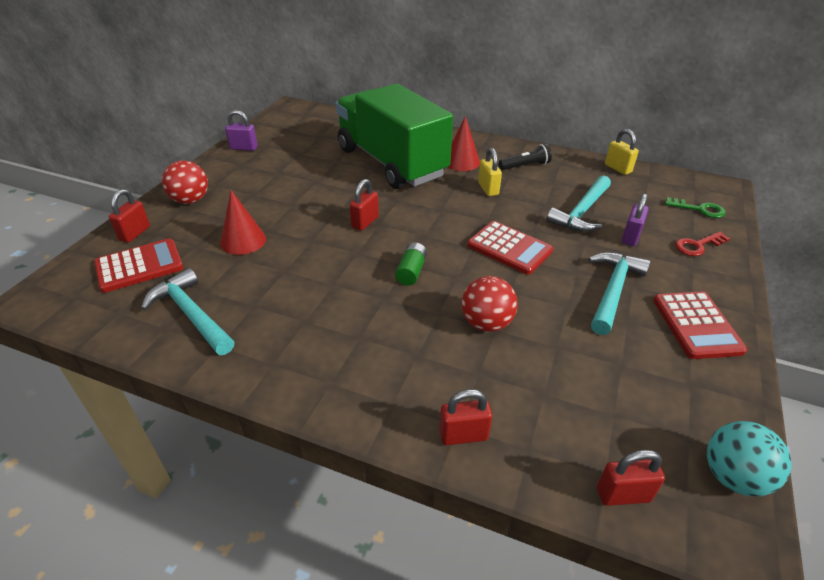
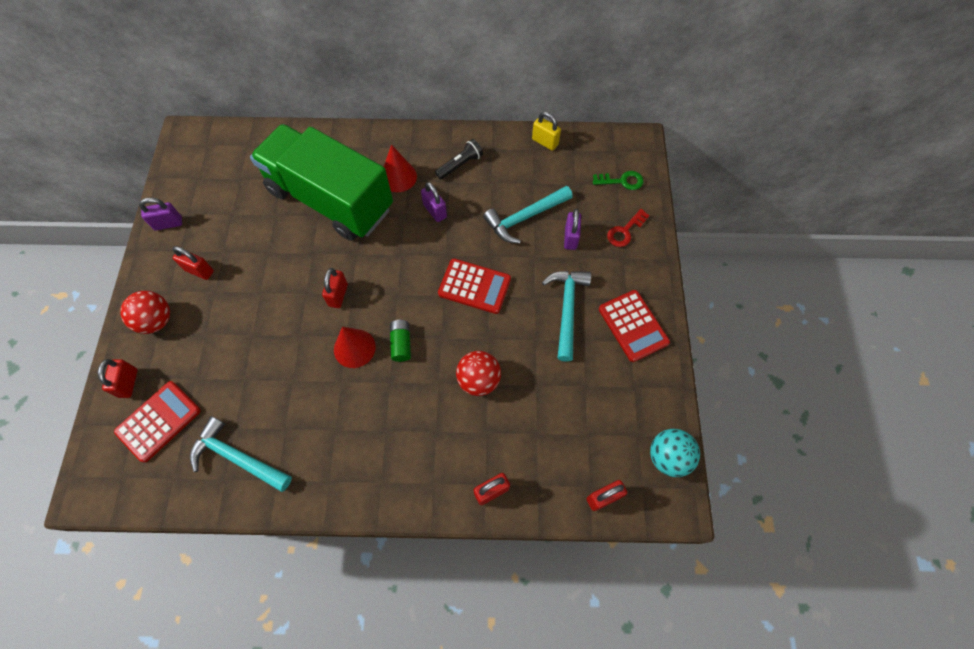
camera: 20 degrees left, 25 degrees up
red cone [220,190,266,255] -> red cone moved to [334,327,376,368]
yellow padlock [478,148,502,196] -> purple padlock [421,182,447,222]
turquoise hammer [546,175,611,232] -> turquoise hammer turned 45 degrees clockwise [483,186,573,243]
none -> red padlock [172,246,214,280]

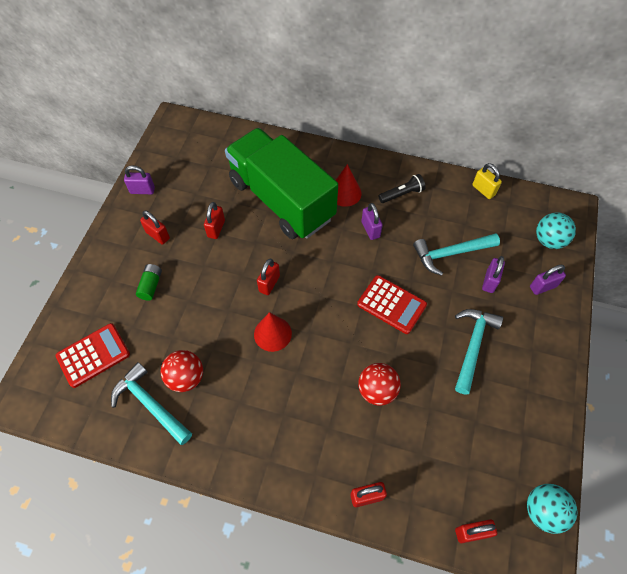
camera: 15 degrees right, 5 degrees down
red padlock [98,359,138,398] -> red padlock moved to [204,202,225,239]
red ball [120,291,170,334] -> red ball moved to [161,350,203,392]
green battery [390,320,411,362] -> green battery moved to [136,264,162,301]
green key [593,171,643,190] -> turquoise ball [536,213,576,249]
red calculator [599,290,670,362] -> none
red key [607,209,650,247] -> purple padlock [530,265,566,295]

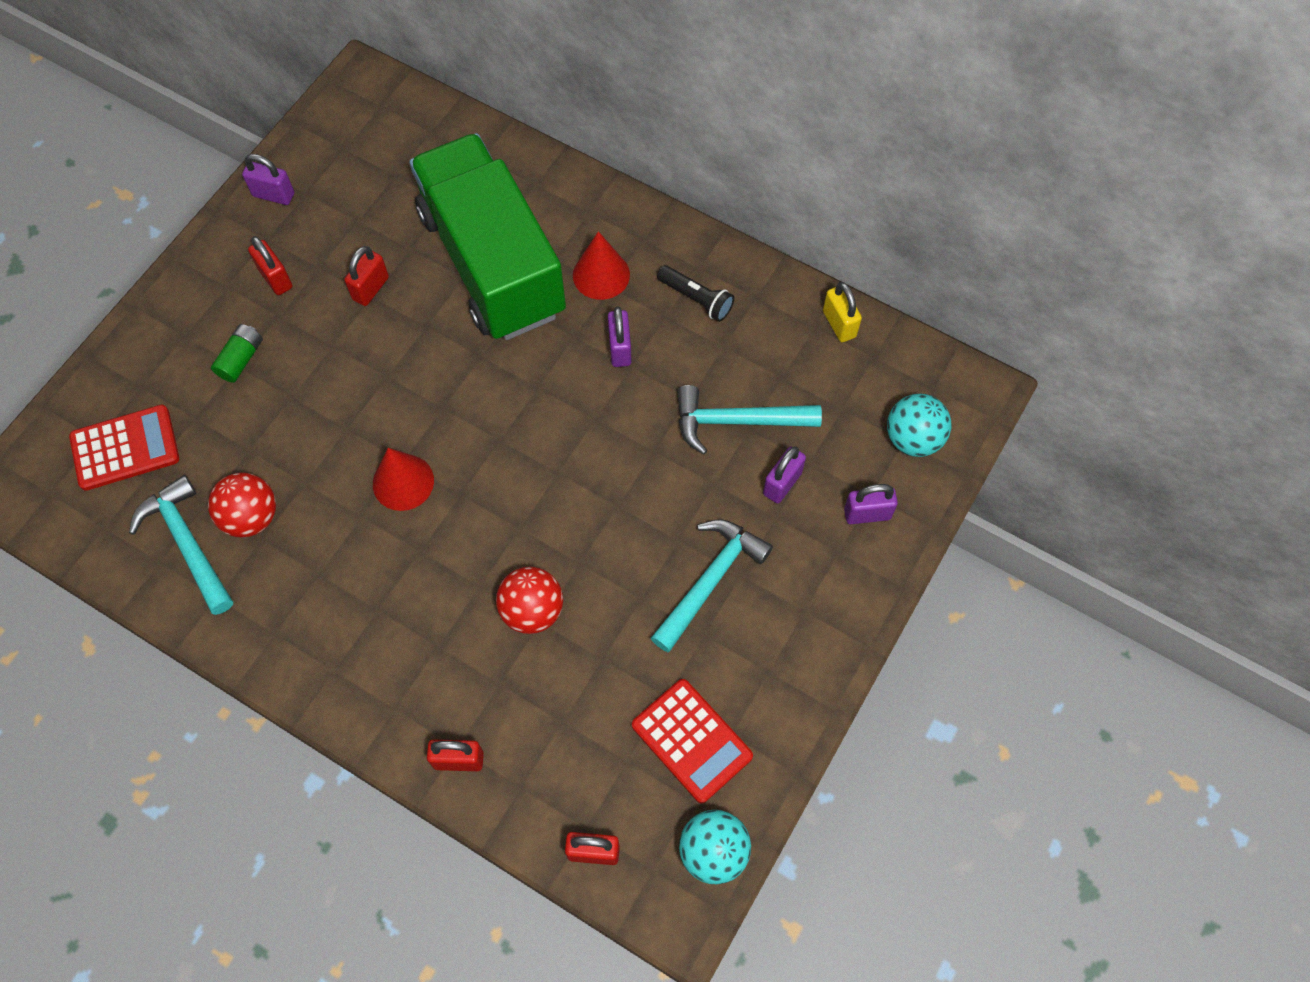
camera: 15 degrees right, 5 degrees up
red padlock [257,259,280,295] -> none
red calculator [357,275,427,334] -> red calculator moved to [632,679,753,804]
black flashlight [378,174,425,203] -> black flashlight turned 45 degrees clockwise [657,265,734,322]

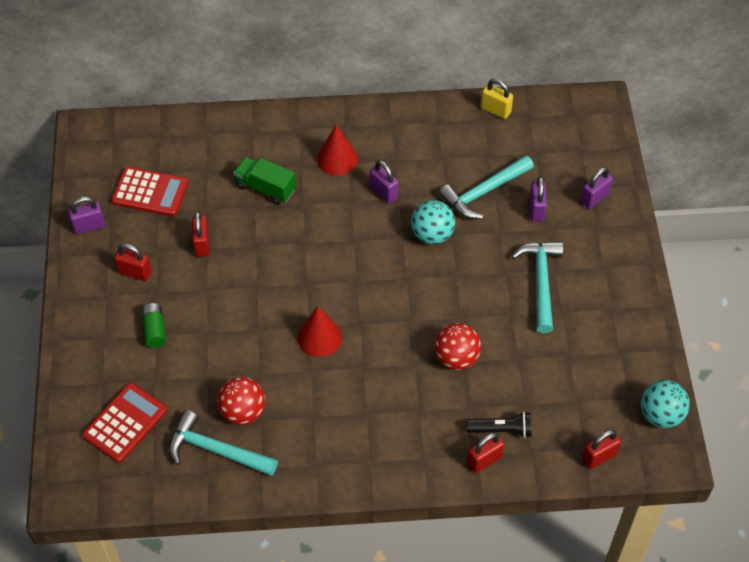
camera: 35 degrees left, 10 degrees down
green truck [410,133,566,340] -> green truck [234,157,296,205], size x0.41
red calculator [632,679,753,804] -> red calculator moved to [111,167,188,216]
black flashlight [657,265,734,322] -> black flashlight moved to [466,412,531,438]
turquoise ball [887,394,952,457] -> turquoise ball moved to [411,200,455,244]

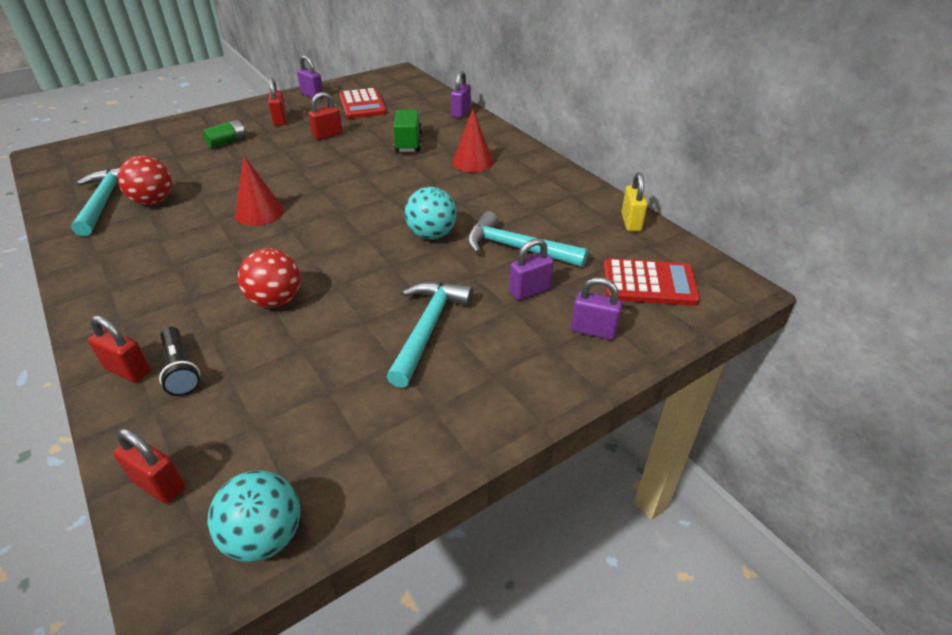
camera: 60 degrees right, 15 degrees down
red calculator [82,383,167,463] -> red calculator moved to [604,258,700,306]
purple padlock [370,160,399,203] -> purple padlock moved to [451,71,471,118]
turquoise hammer [511,241,563,333] -> turquoise hammer turned 45 degrees counterclockwise [387,281,473,388]

